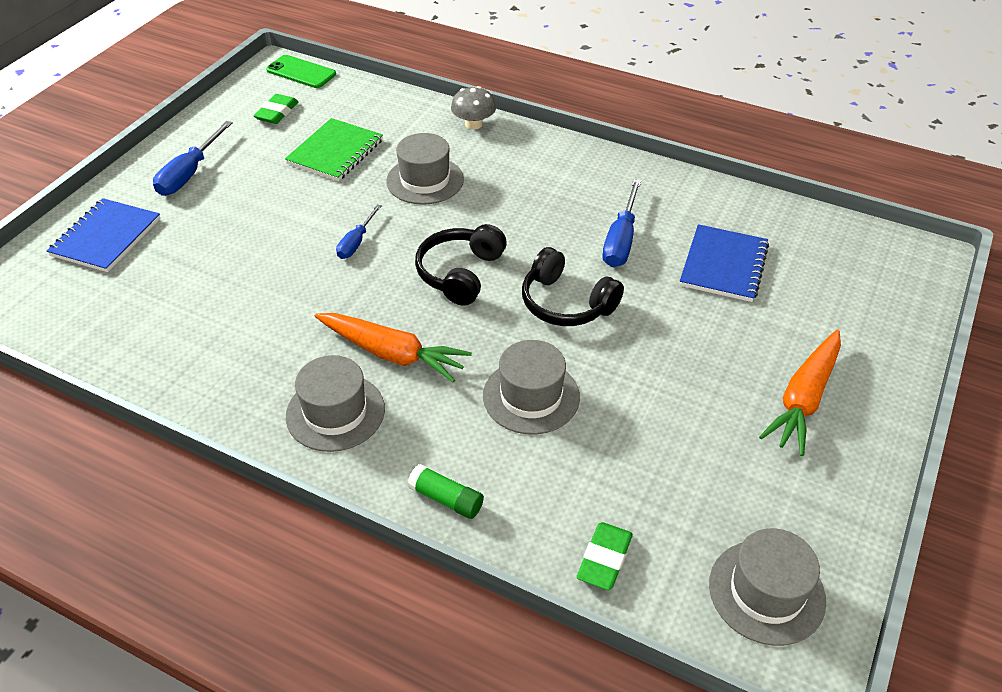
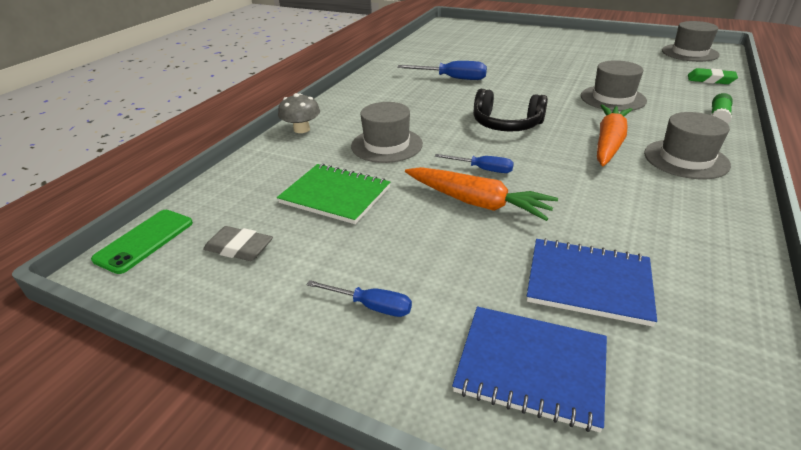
camera: 90 degrees left, 10 degrees down
blue screwdriver [153,121,233,196] -> blue screwdriver [306,280,412,317], size x0.63
green eraser [253,94,298,124] -> grey eraser [203,226,273,261]
black headphones [522,247,624,326] -> none
blue notebook [680,224,769,302] -> blue notebook moved to [527,238,657,327]
orange carrot [759,330,841,456] -> orange carrot moved to [405,167,558,221]

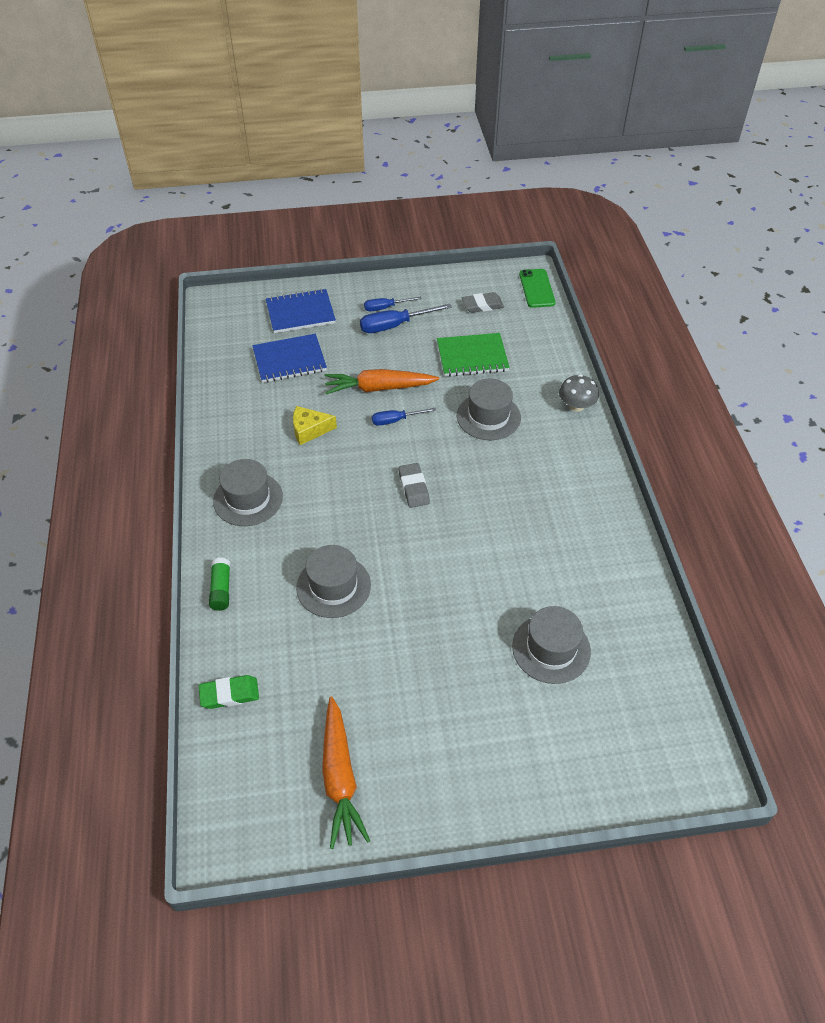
camera: 145 degrees right, 15 degrees up
blue screwdriver [397,61,487,80] -> blue screwdriver moved to [360,303,452,333]
black headphones [473,89,548,132] -> grey eraser [398,463,430,508]
orange carrot [597,104,633,166] -> orange carrot moved to [322,697,370,849]
grey hat [662,21,720,62] -> grey hat moved to [512,606,591,684]
none -> yellow cheese [293,406,337,445]

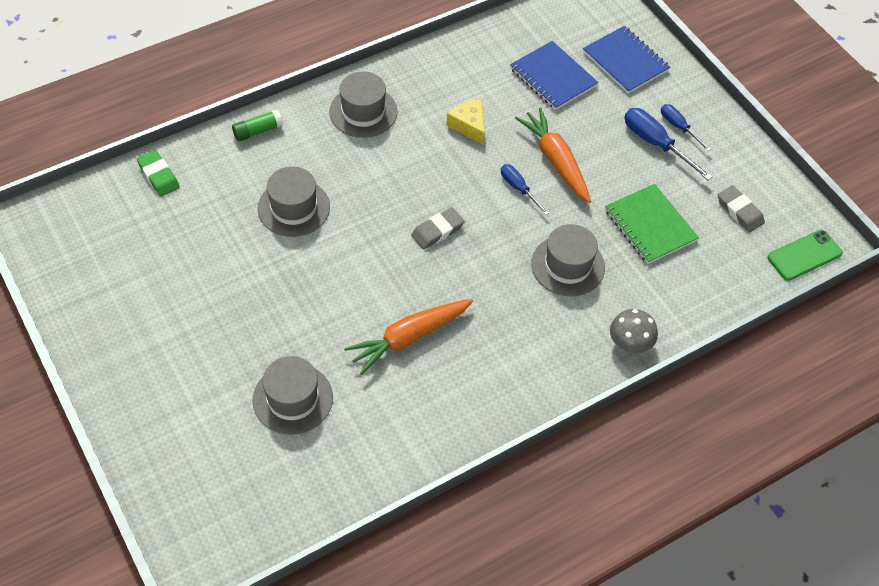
camera: 65 degrees right, 5 degrees up
orange carrot [322,697,370,849] -> orange carrot moved to [344,299,473,375]

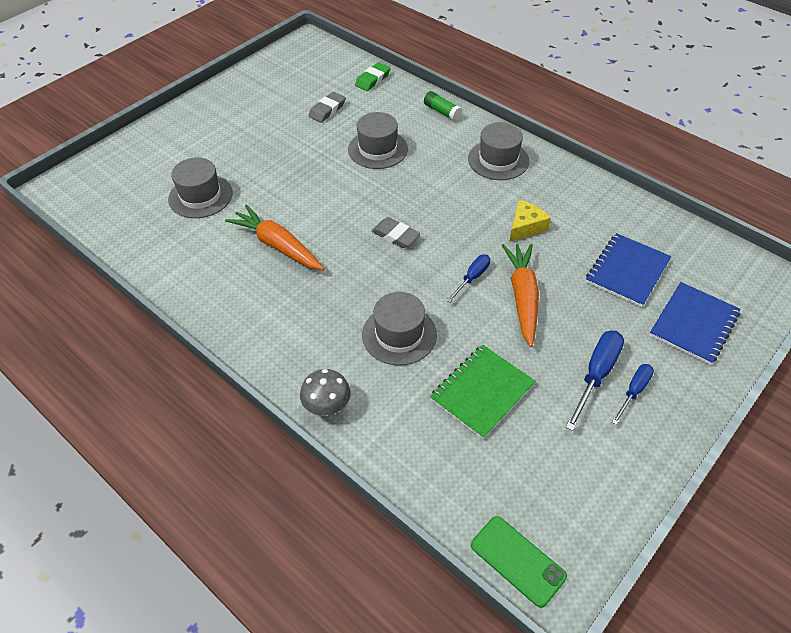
camera: 75 degrees right, 5 degrees down
orange carrot [515,107,591,203] -> orange carrot turned 45 degrees counterclockwise [502,244,539,347]
grey eraser [718,185,765,232] -> grey eraser moved to [308,92,346,123]

